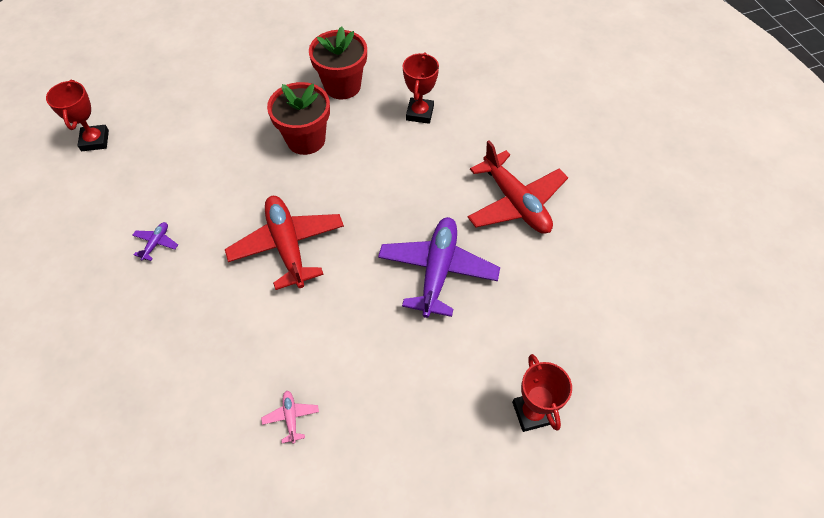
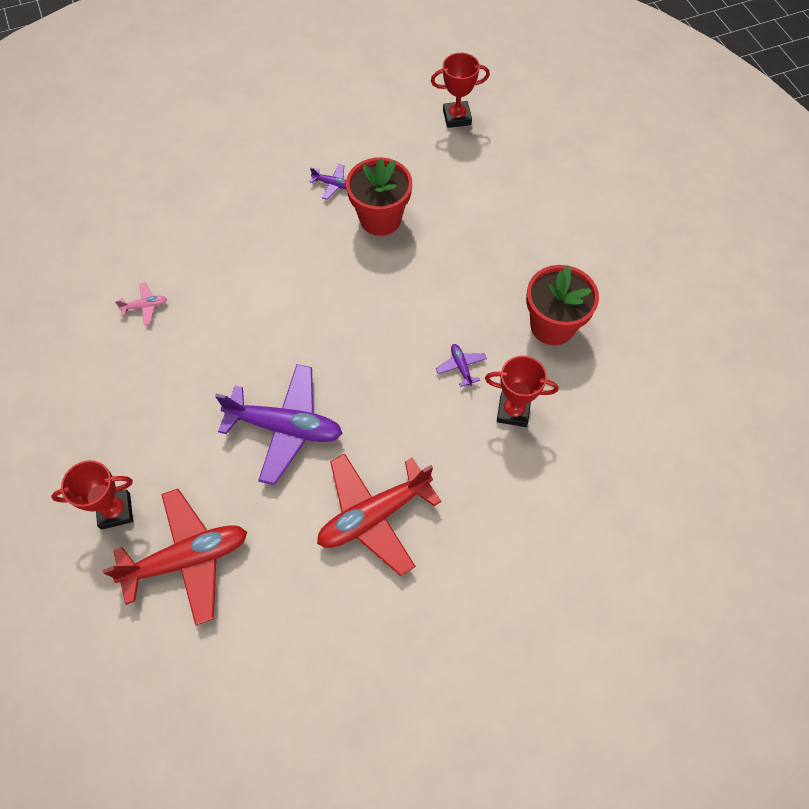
camera: 90 degrees right, 5 degrees up
red plane [225,196,344,290] -> red plane moved to [103,489,247,626]
red flower pot [267,82,330,155] -> red flower pot moved to [346,157,412,236]
none -> purple plane [436,344,487,387]

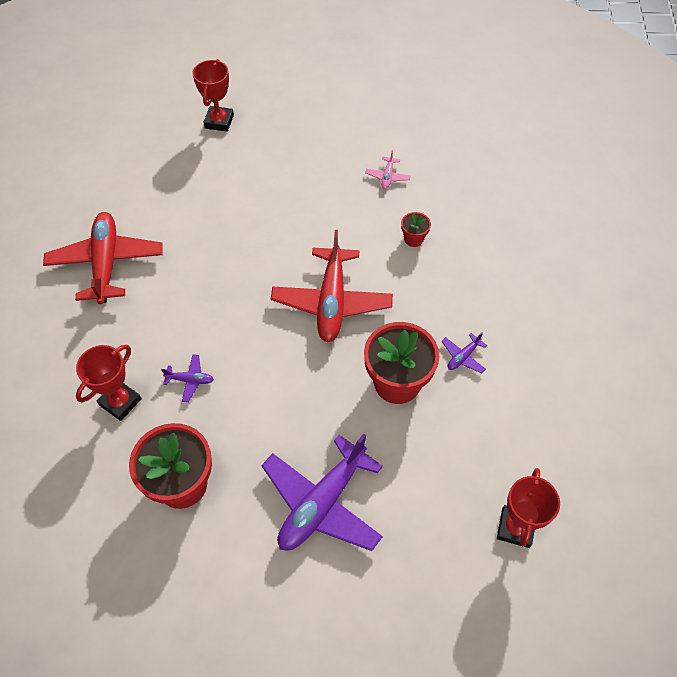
camera: 115 degrees right, 5 degrees down
red plane [103,489,247,626] -> red plane moved to [271,230,393,342]
purple plane [215,364,343,485] -> purple plane moved to [262,433,383,551]
none -> red flower pot [401,212,431,247]

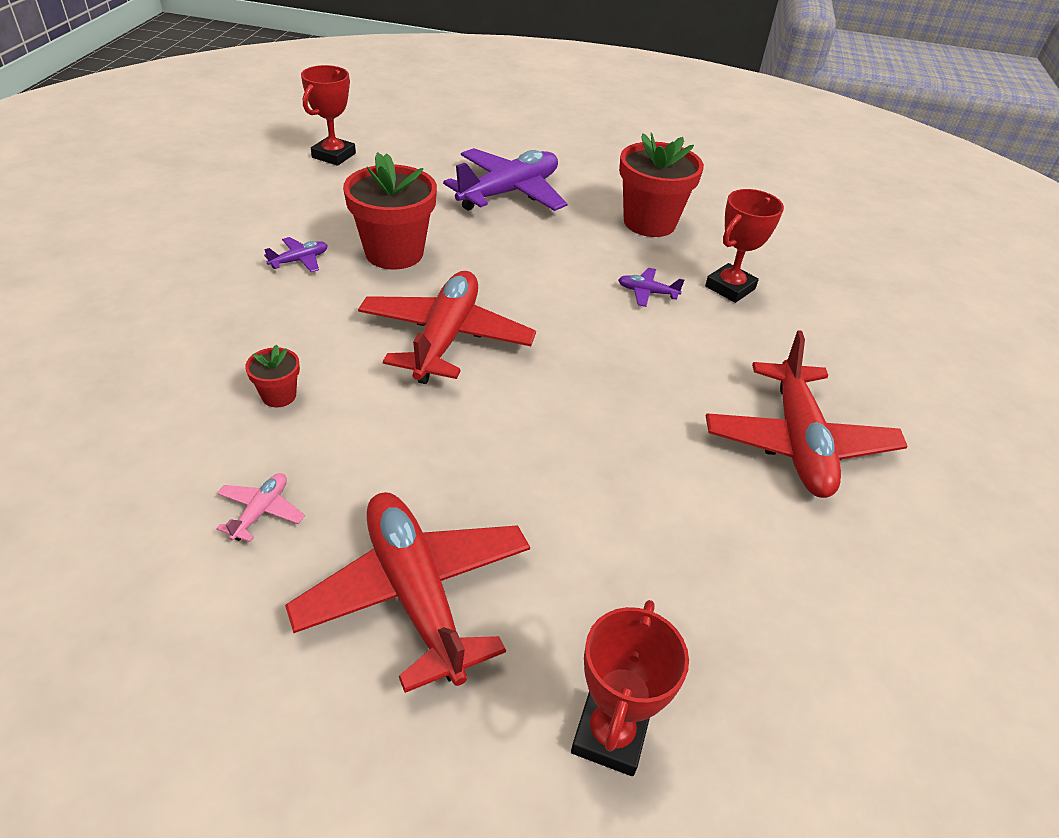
camera: 175 degrees left, 15 degrees down
none -> red plane [285,492,530,693]

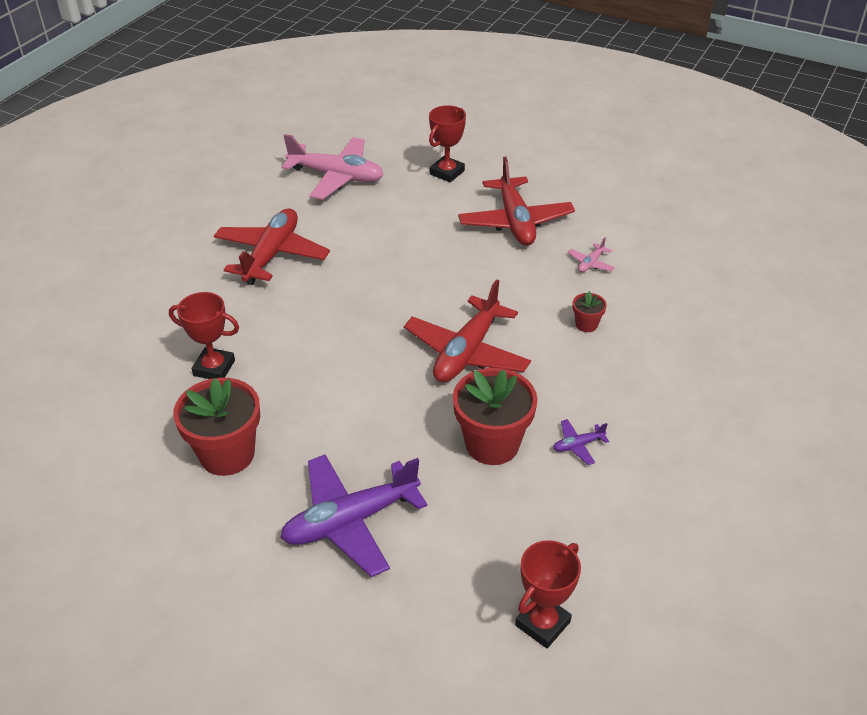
camera: 160 degrees left, 0 degrees up
purple plane [618,268,684,307] -> none
red trophy [705,189,784,303] -> red trophy turned 45 degrees clockwise [169,292,239,379]
none -> pink plane [281,134,384,200]

